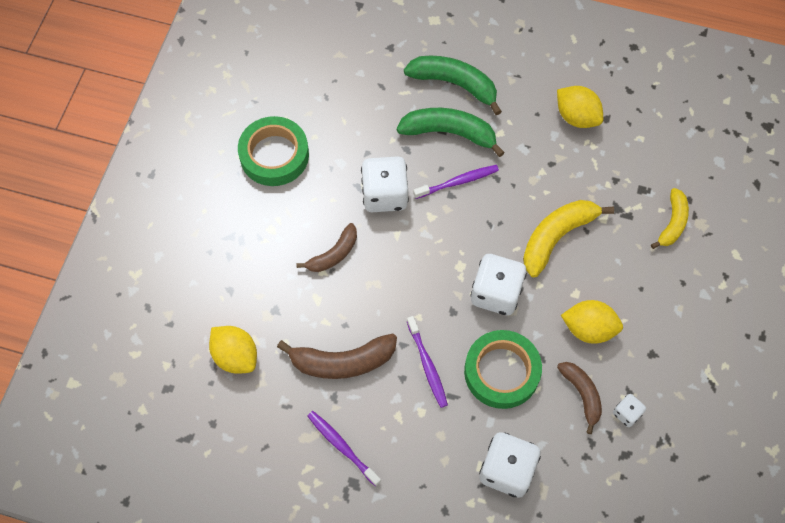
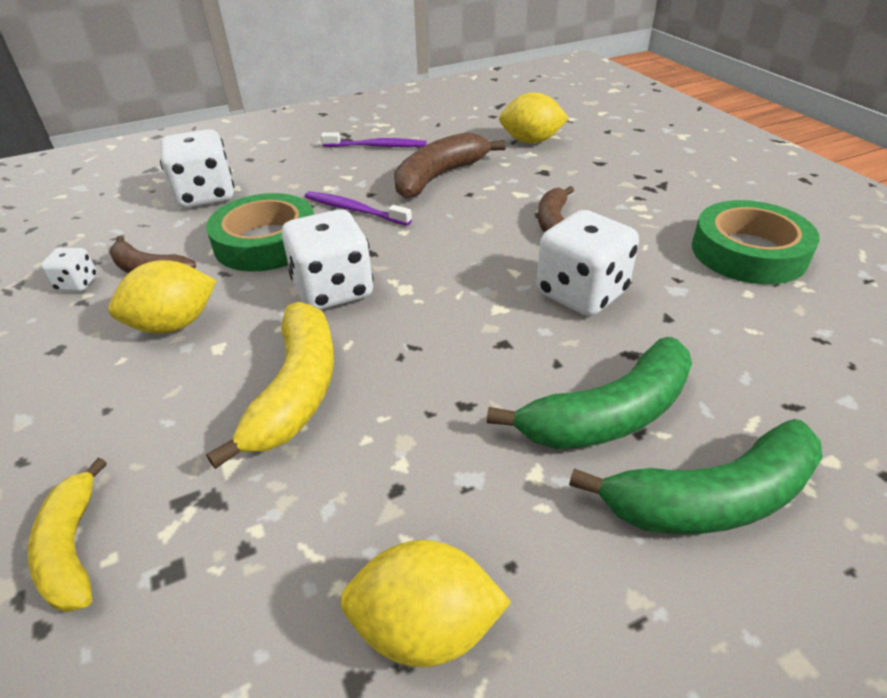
camera: 140 degrees right, 25 degrees down
purple toothbrush [413,165,499,199] -> none

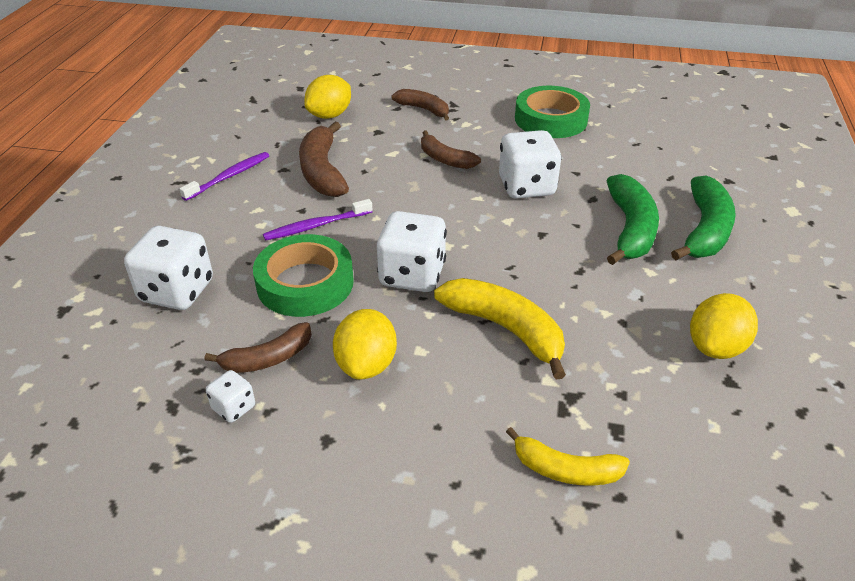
camera: 55 degrees left, 0 degrees up
none -> brown banana [392,89,449,121]

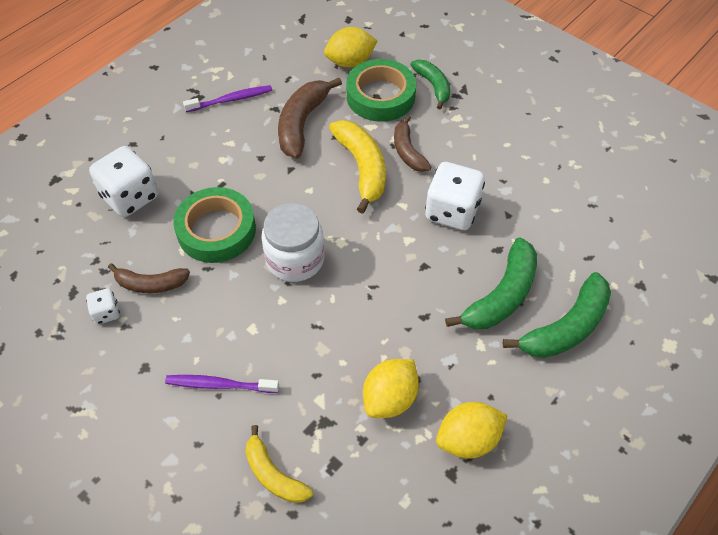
camera: 30 degrees right, 15 degrees up
purple toothbrush [263,199,373,241] -> purple toothbrush moved to [165,375,279,393]
yellow lemon [333,309,397,379] -> yellow lemon moved to [363,359,419,418]
white dice [377,211,447,292] -> white jar [262,203,325,282]
brown banana [392,89,449,121] -> green banana [410,60,450,109]
yellow banana [434,278,566,379] -> yellow banana moved to [329,120,386,214]
green tape [515,86,590,138] -> green tape moved to [346,59,416,122]

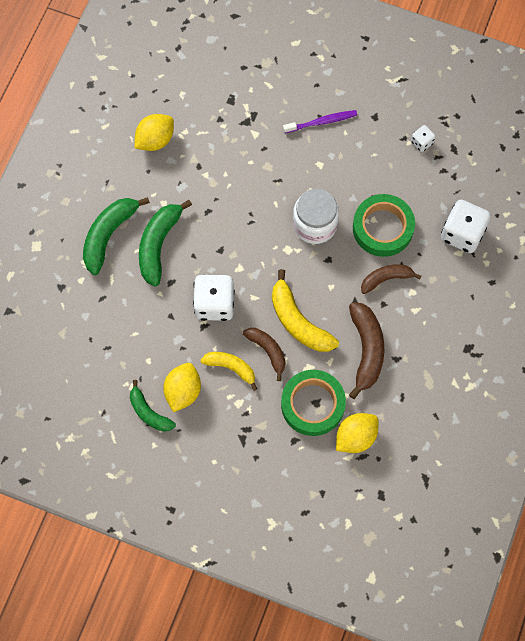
camera: 160 degrees right, 15 degrees up
brown banana [108,263,190,293] -> brown banana moved to [361,264,421,294]
purple toothbrush [183,85,272,112] -> none
yellow banana [245,425,313,503] -> yellow banana moved to [200,352,257,391]
yellow lemon [363,359,419,418] -> yellow lemon moved to [163,363,201,412]
green banana [410,60,450,109] -> green banana moved to [130,380,176,431]

